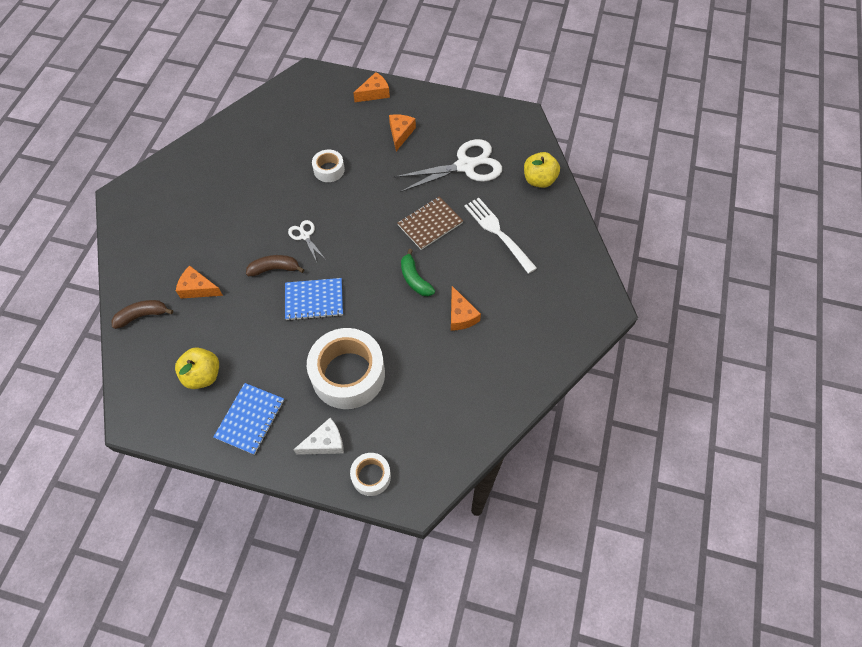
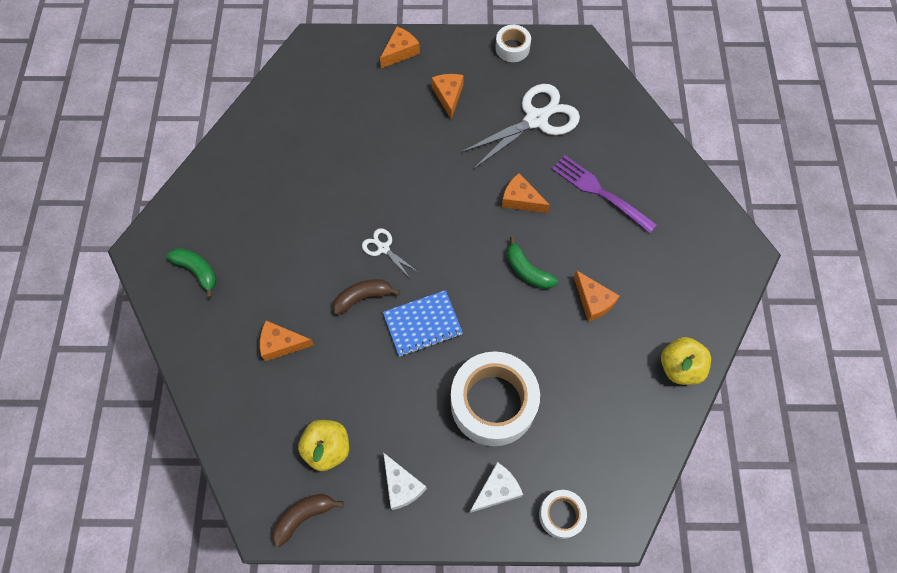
camera: 15 degrees left, 5 degrees up
brown banana [111,300,173,329] -> brown banana moved to [272,494,344,547]
blue notebook [213,383,284,455] -> white cheese [383,452,427,510]
white tape [312,149,345,182] -> white tape moved to [495,25,531,62]
brown notebook [397,197,463,250] -> orange cheese [502,173,550,213]
white fork [464,198,537,274] -> purple fork [552,155,657,233]
yellow apple [524,152,560,188] -> yellow apple moved to [661,337,711,385]
none -> green banana [166,248,217,298]

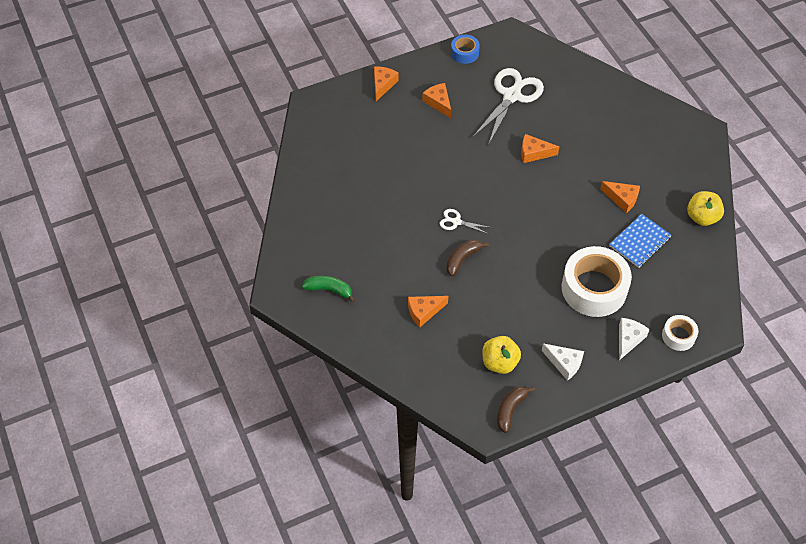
camera: 25 degrees left, 10 degrees down
blue notebook [383,290,463,357] -> blue notebook moved to [609,214,672,268]
white tape [495,25,531,62] -> blue tape [451,35,480,64]
green banana [507,236,558,289] -> none
purple fork [552,155,657,233] -> none

